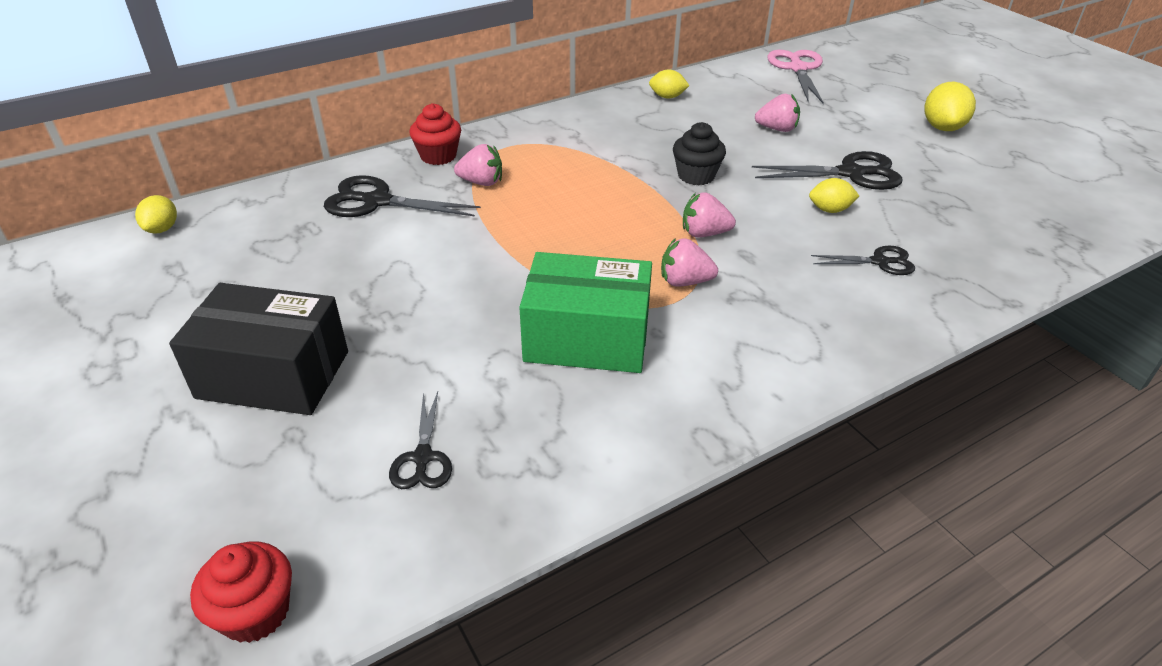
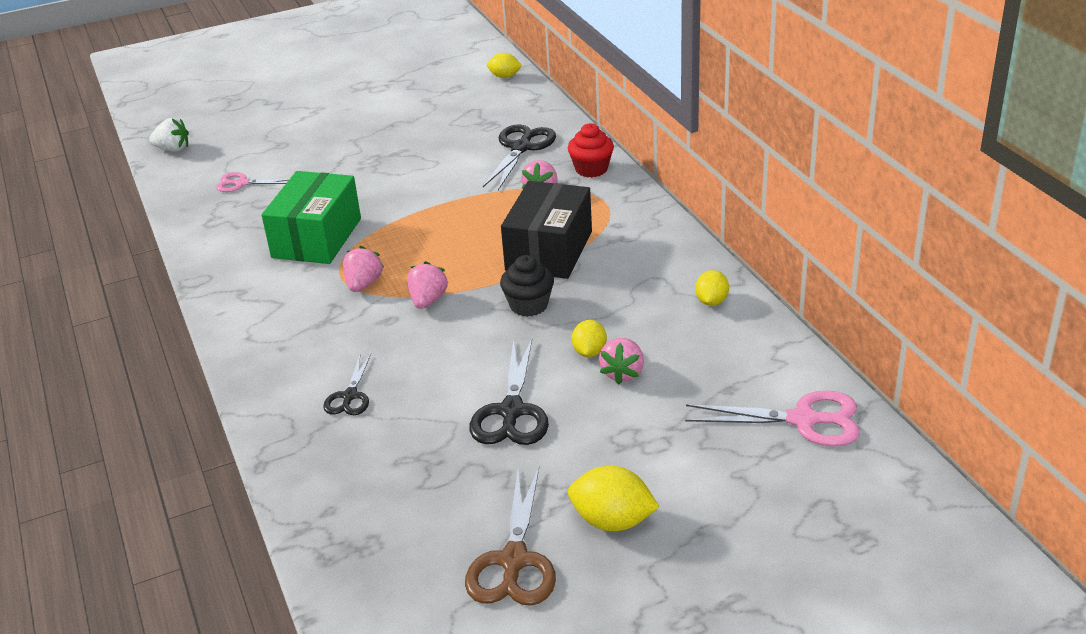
camera: 100 degrees right, 5 degrees down
black box [169,283,348,415] -> black box moved to [501,181,592,279]
red cupcake [190,541,292,643] -> white strawberry [149,118,189,151]
black scissors [389,392,452,489] -> pink scissors [216,172,289,192]
yellow lemon [809,178,859,213] -> yellow lemon moved to [572,320,607,357]
none -> brown scissors [465,467,556,606]

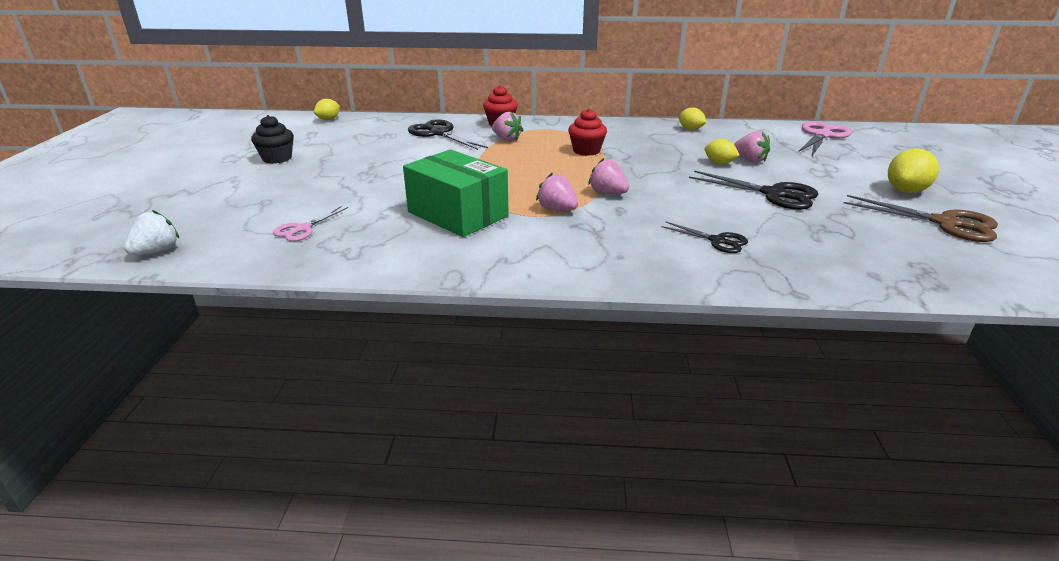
camera: 65 degrees left, 5 degrees down
black cupcake [500,255,554,317] -> black cupcake moved to [251,115,294,164]
black box [501,181,592,279] -> red cupcake [568,108,607,156]

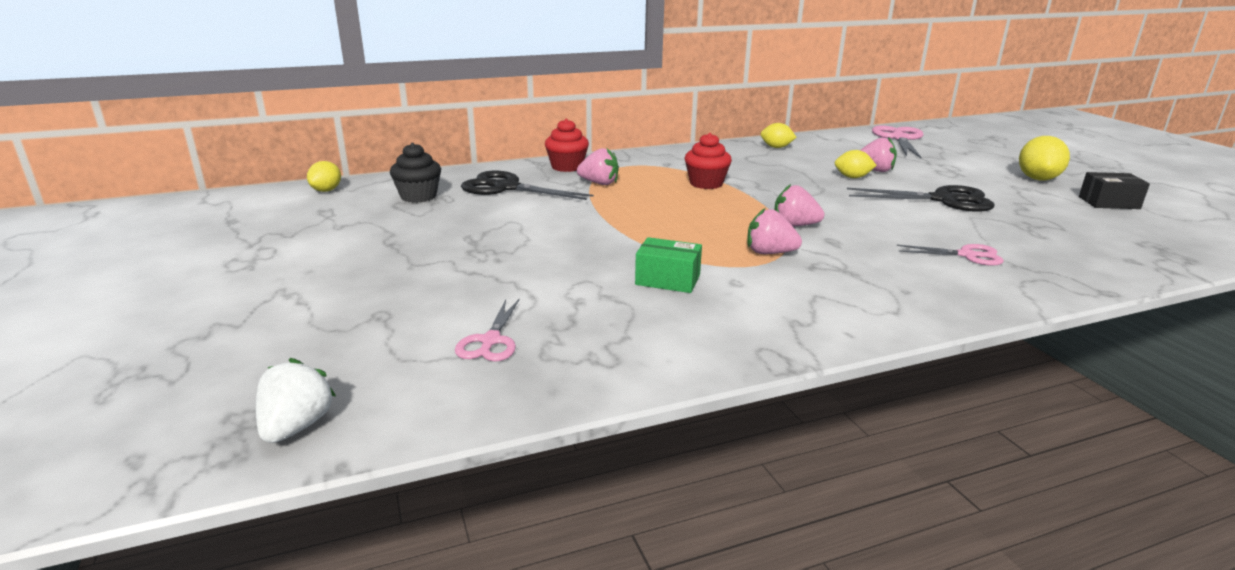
camera: 25 degrees left, 5 degrees down
black cupcake [251,115,294,164] -> black cupcake moved to [390,143,441,203]
green box [403,149,509,237] -> green box [635,237,702,293], size x0.52
black scissors [661,222,748,253] -> pink scissors [897,244,1004,266]
brown scissors [844,195,998,242] -> black box [1079,172,1150,209]

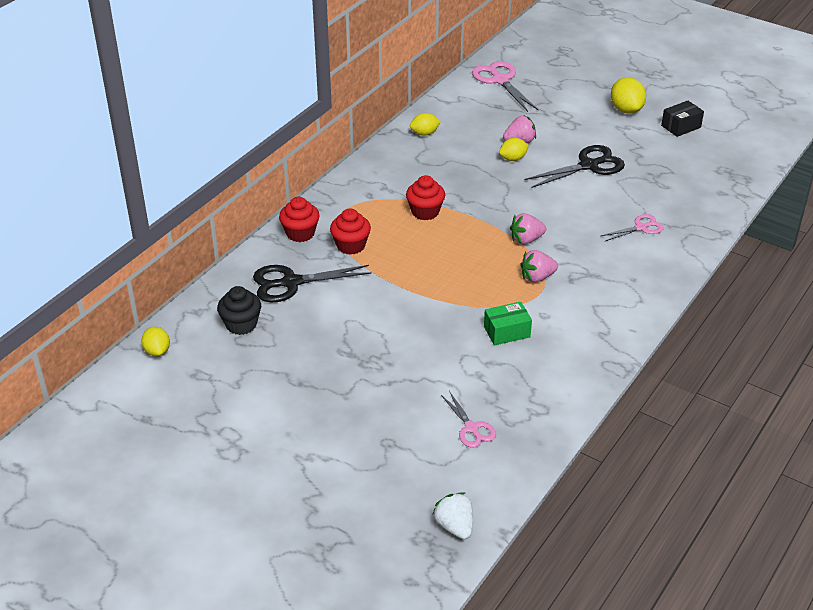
camera: 35 degrees left, 15 degrees up
pink strawberry [577,148,619,185] -> red cupcake [330,208,371,255]

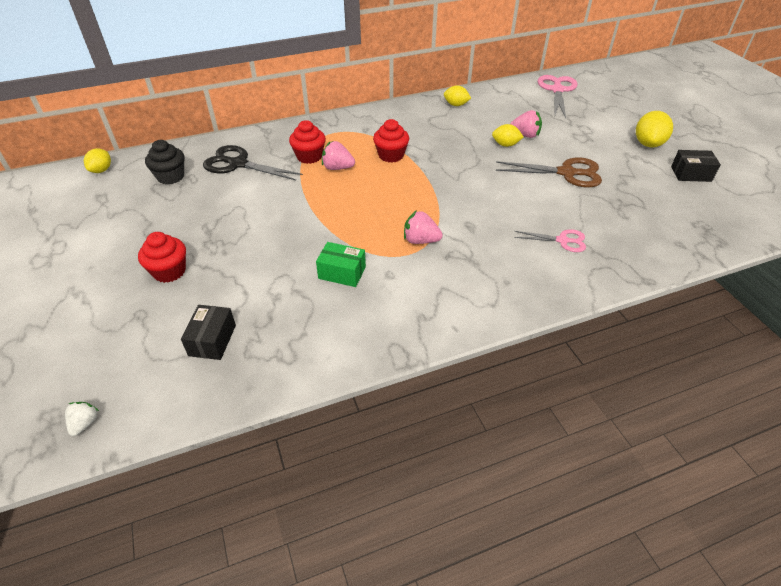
camera: 35 degrees right, 5 degrees up
red cupcake [279,197,320,242] -> red cupcake moved to [138,232,186,283]
white strawberry [432,492,473,539] -> white strawberry [65,402,99,436], size x0.64
pink scissors [441,391,496,448] -> black box [181,305,236,360]
pink strawberry [510,213,546,245] -> pink strawberry moved to [322,141,355,170]
black scissors [525,145,625,188] -> brown scissors [496,157,602,187]

